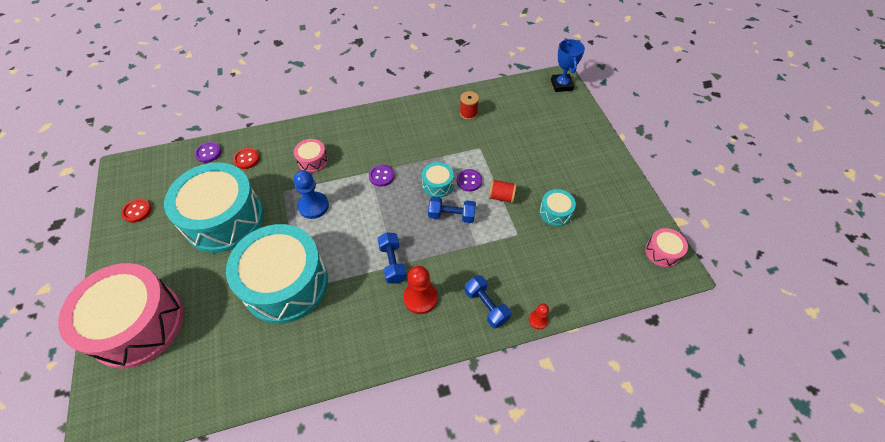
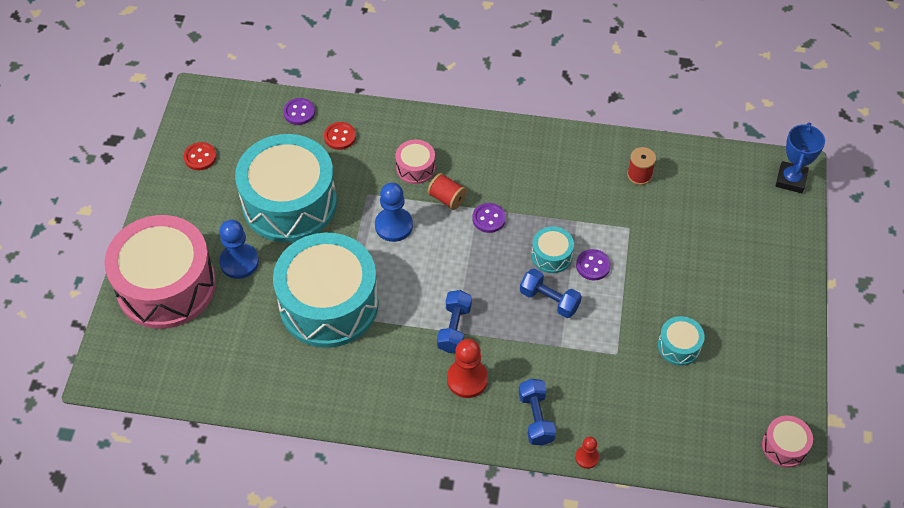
camera: 25 degrees right, 0 degrees up
red spool [489,179,517,203] -> red spool moved to [428,173,467,210]
none -> blue pawn [219,220,259,279]

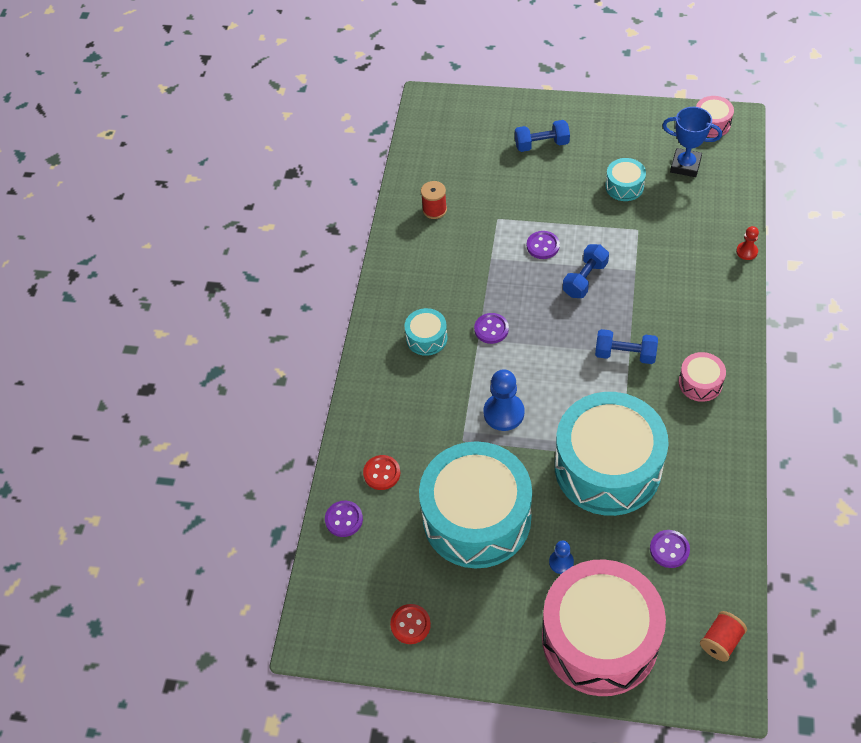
camera: 85 degrees left, 0 degrees up
blue pawn [219,220,259,279] -> blue pawn [549,541,574,574], size x0.55
pink drum [395,140,435,184] -> pink drum moved to [679,352,726,402]
red spool [428,173,467,210] -> red spool moved to [700,611,747,662]
red pawn [447,339,488,398] -> none
blue dumbbell [519,379,556,446] -> blue dumbbell moved to [515,120,570,152]
turquoise drum [531,226,574,273] -> turquoise drum moved to [405,308,448,356]
blue trophy [776,122,825,193] -> blue trophy moved to [662,107,722,177]
none -> purple button [650,530,690,568]

